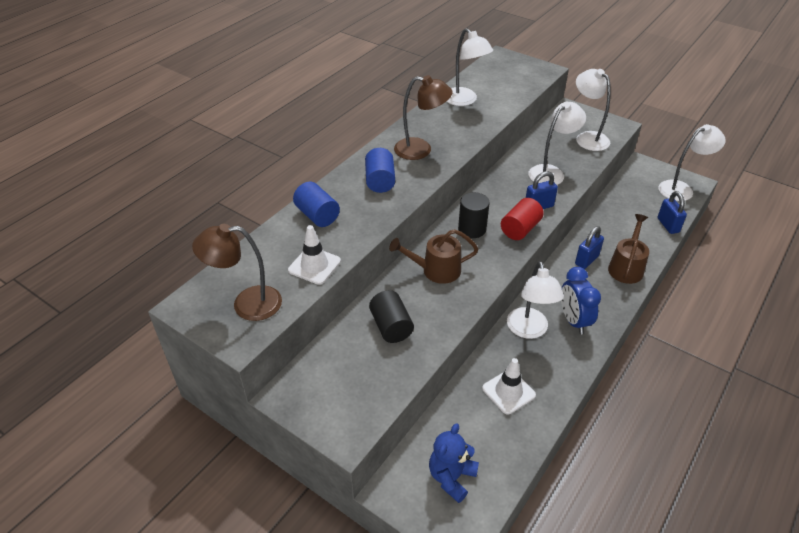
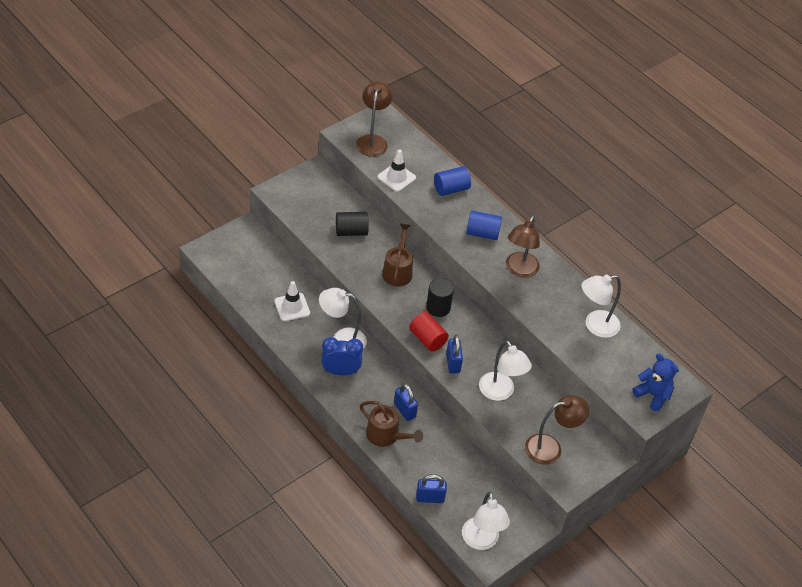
camera: 100 degrees right, 5 degrees up
blue teddy bear [429,423,479,503] -> blue teddy bear moved to [633,354,679,411]
white lamp [576,69,611,151] -> brown lamp [525,395,589,465]

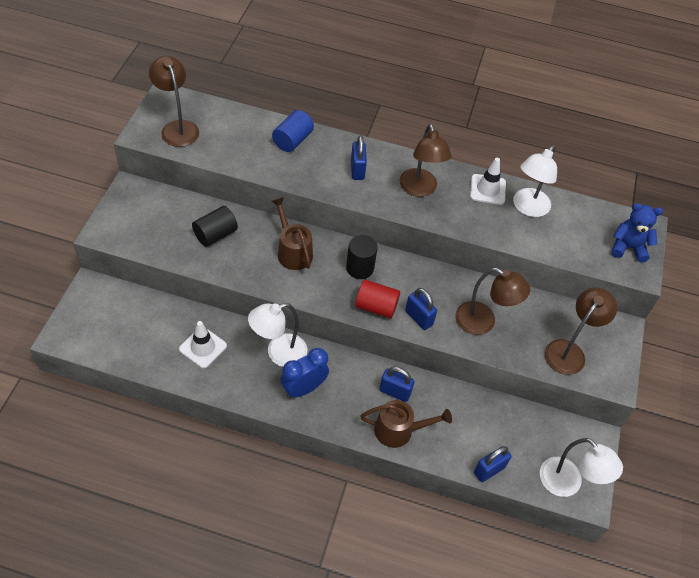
camera: 35 degrees left, 5 degrees up
white traffic cone [378,149,416,192] -> white traffic cone moved to [470,158,506,205]
blue cylinder [466,211,502,240] -> blue padlock [351,135,367,180]
white lamp [479,340,532,401] -> brown lamp [455,268,531,335]

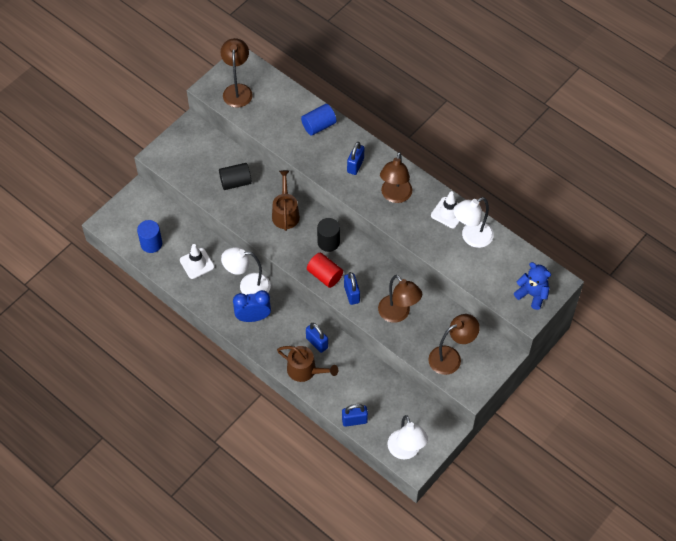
camera: 30 degrees right, 5 degrees up
none -> blue cylinder [137,220,162,253]

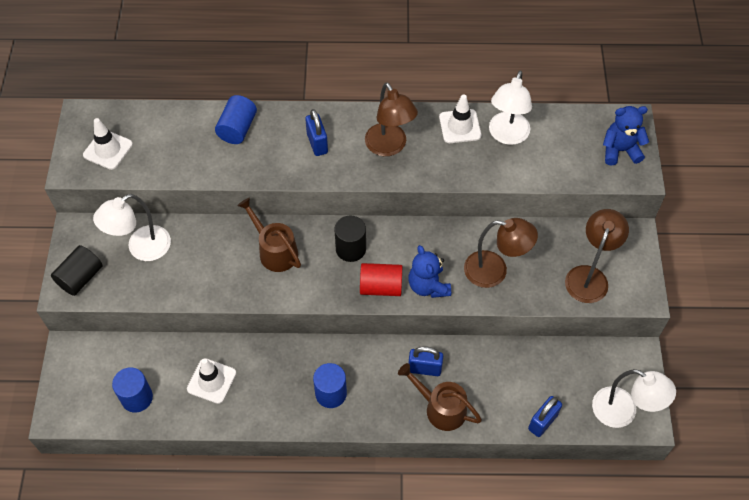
camera: 40 degrees left, 0 degrees up
black cylinder [219,163,252,190] -> black cylinder moved to [51,245,103,296]
brown lamp [220,38,253,108] -> white traffic cone [83,118,133,170]
white lamp [221,247,271,295] -> white lamp moved to [93,194,171,261]
blue clock [233,290,271,322] -> blue cylinder [313,363,347,408]
brown watering can [277,346,338,382] -> brown watering can turned 135 degrees counterclockwise [398,363,482,431]
blue padlock [344,272,360,305] -> blue teddy bear [408,245,451,298]

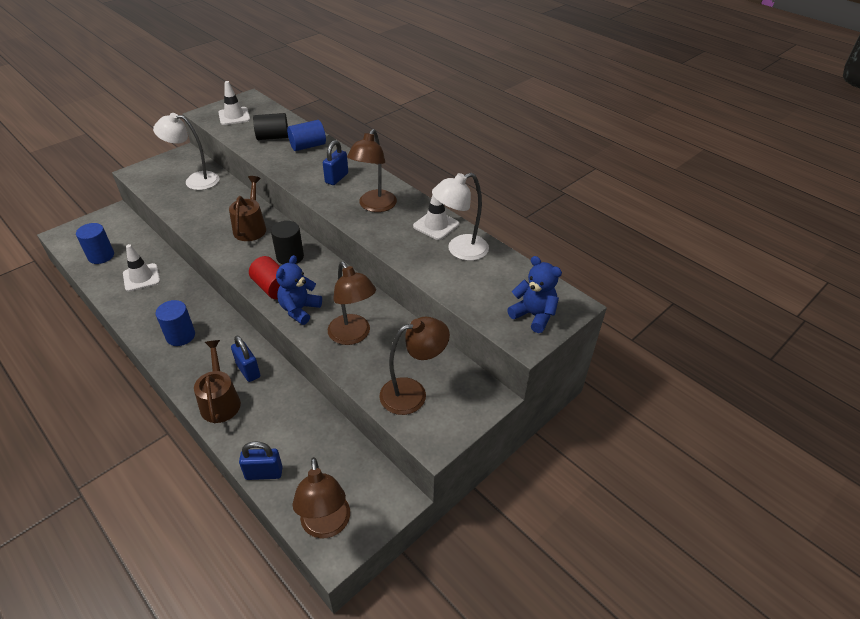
camera: 45 degrees right, 15 degrees down
black cylinder [51,245,103,296] -> black cylinder moved to [253,113,288,140]
white lamp [592,369,676,428] -> brown lamp [293,457,350,539]

